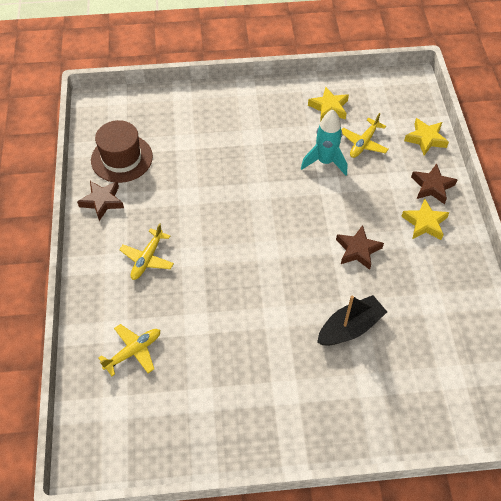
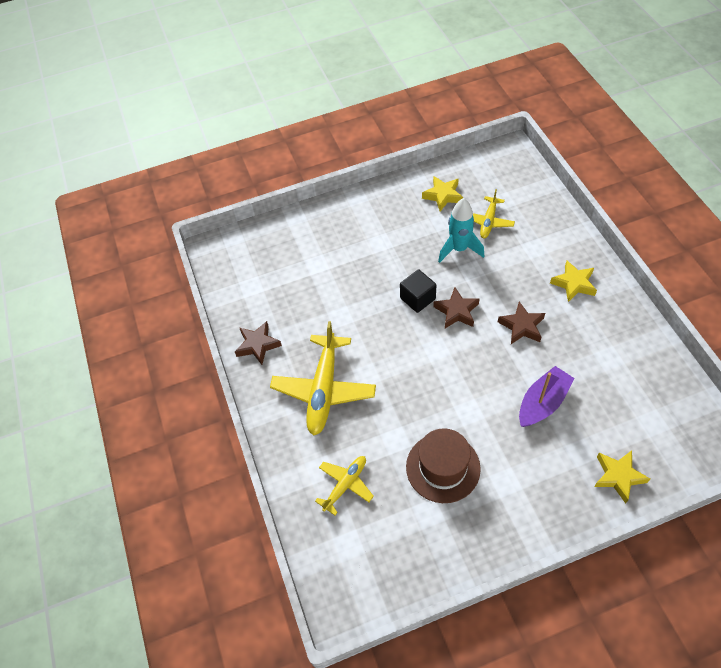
camera: 10 degrees left, 0 degrees up
brown hat [91,120,153,183] -> brown hat moved to [406,428,481,503]
yellow plane [119,223,174,280] -> yellow plane [270,321,376,436], size x1.80
black boat [317,295,387,346] -> purple boat [519,366,575,427]
yellow star [404,118,449,156] -> yellow star moved to [594,450,650,504]
brown star [411,164,457,204] -> brown star moved to [433,287,479,328]
none -> black cube [400,269,436,313]

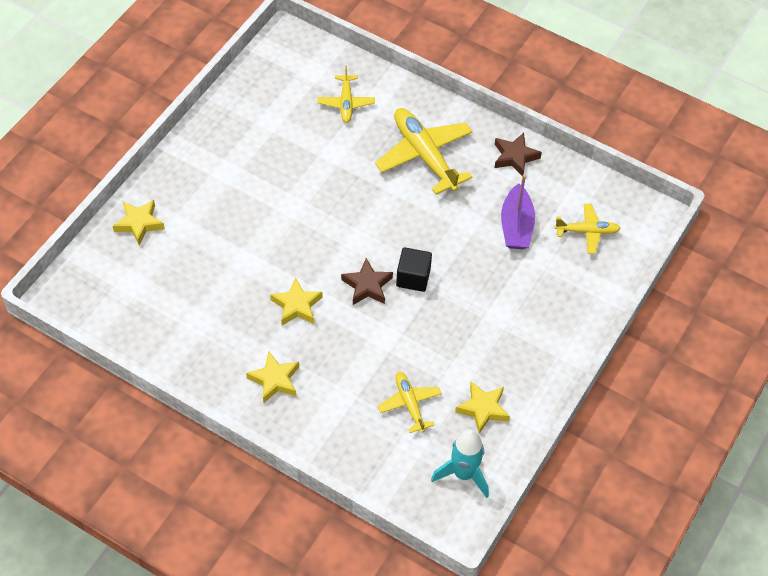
camera: 135 degrees right, 0 degrees up
brown hat [406,428,481,503] -> none
turquoise rocket [438,198,484,263] -> turquoise rocket moved to [431,429,489,498]
brown star [498,302,545,344] -> yellow star [270,277,323,325]
purple boat [519,366,575,427] -> purple boat moved to [501,174,535,249]
none -> yellow plane [554,203,621,254]

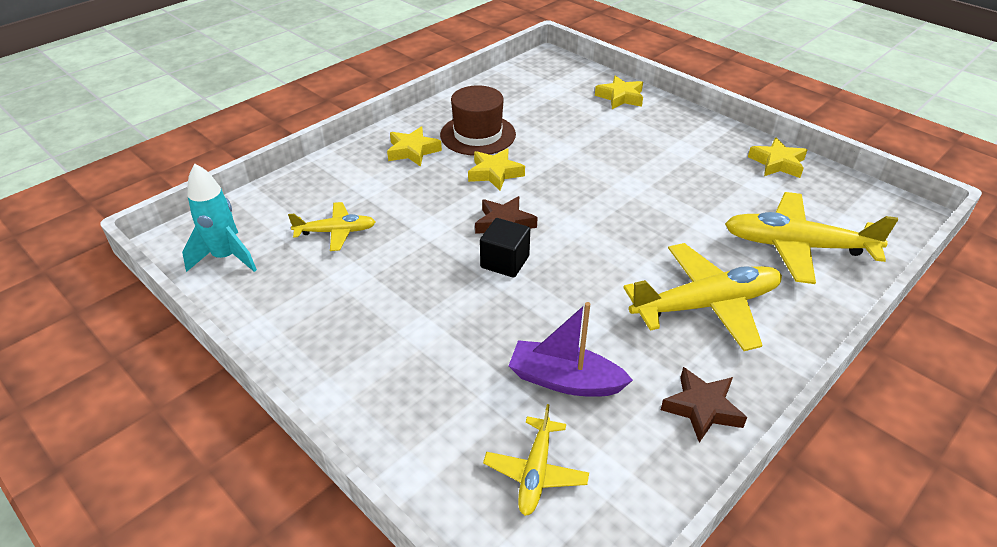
camera: 105 degrees right, 15 degrees down
yellow plane [318,66,375,123] -> yellow plane [725,192,898,284], size x1.80
yellow star [455,381,510,434] -> yellow star moved to [748,137,807,178]
none -> brown hat [440,85,516,156]

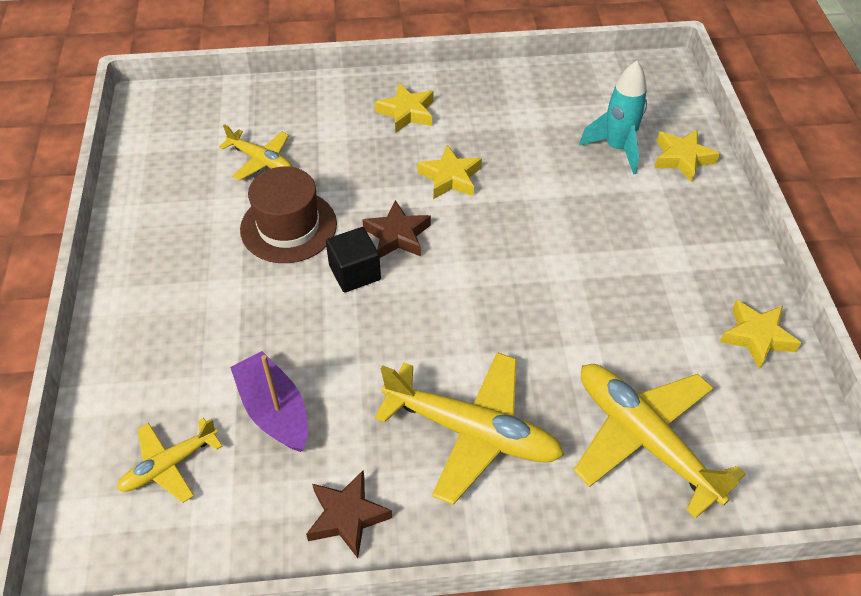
camera: 40 degrees right, 10 degrees up
turquoise rocket [182,164,257,272] -> turquoise rocket moved to [579,61,647,175]
brown hat [440,85,516,156] -> brown hat moved to [240,167,337,263]

